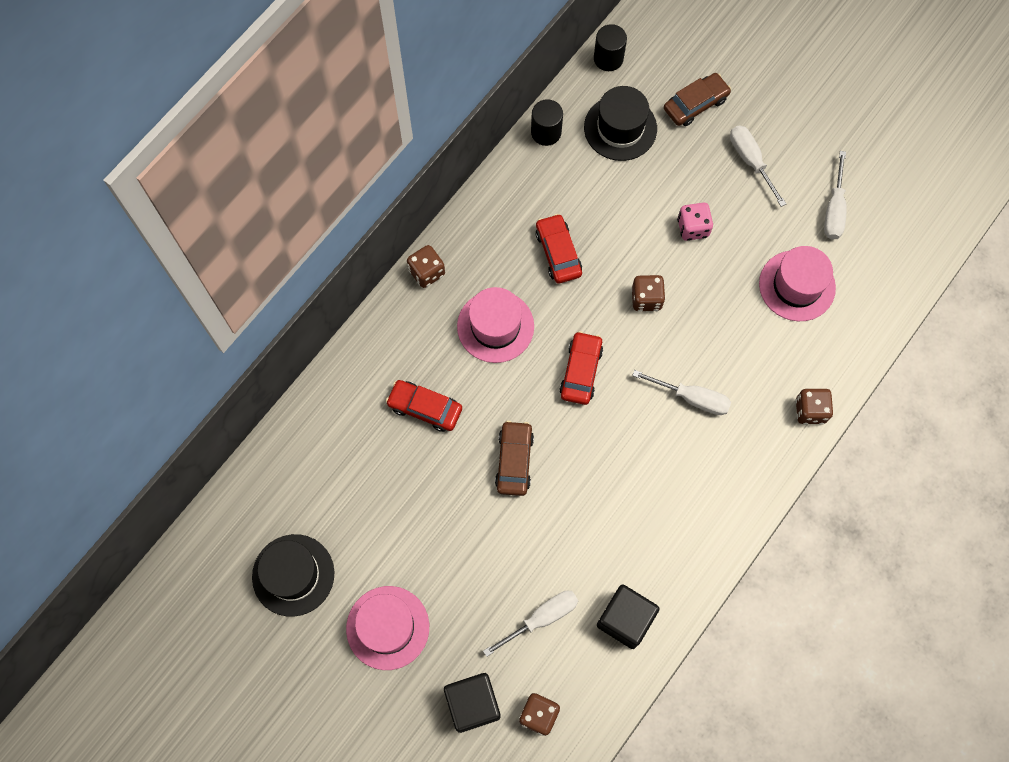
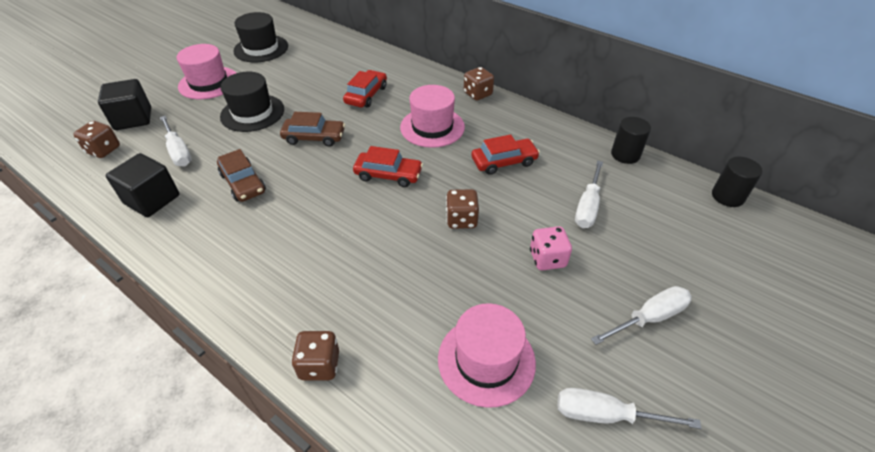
camera: 90 degrees right, 25 degrees down
black hat [584,86,657,161] -> black hat moved to [220,72,284,132]
white screwdriver [632,370,731,415] -> white screwdriver moved to [575,161,603,228]
brown car [664,73,731,126] -> brown car moved to [217,149,266,202]

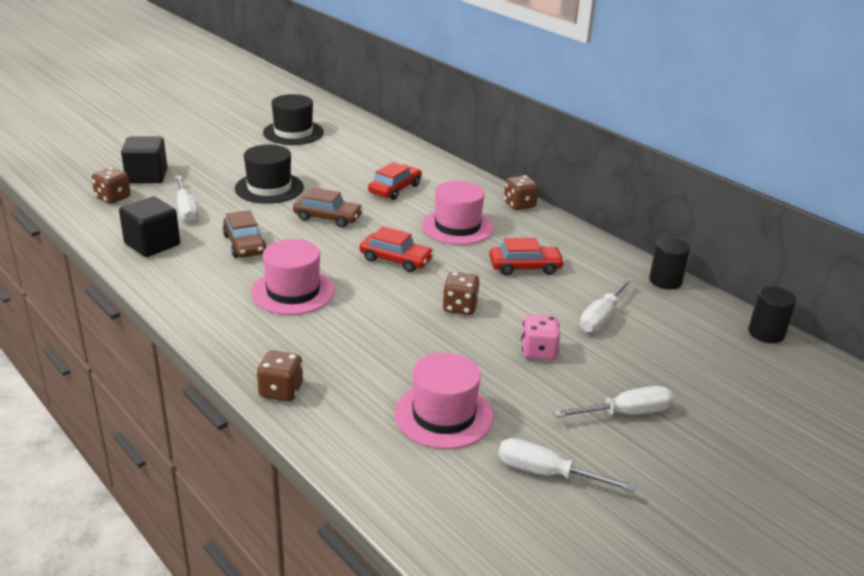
camera: 10 degrees right, 15 degrees down
pink hat [177,44,236,99] -> pink hat moved to [251,239,335,315]

